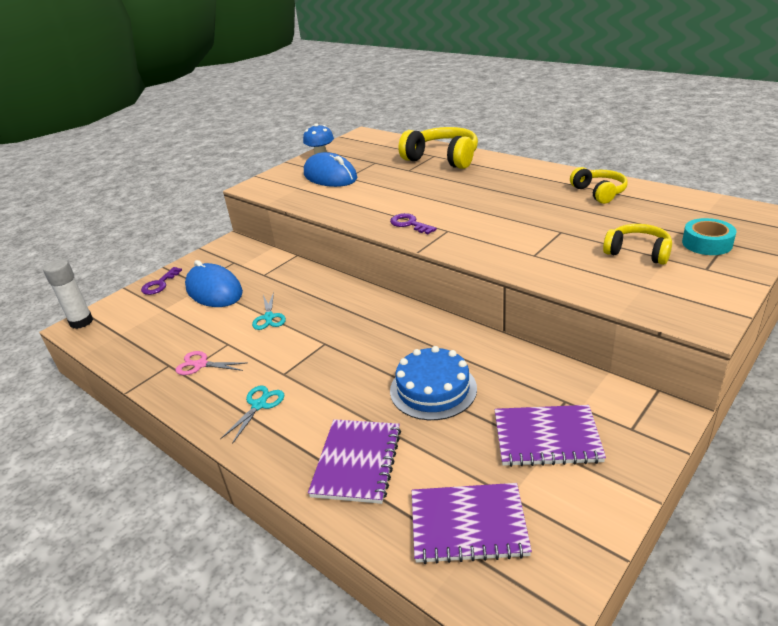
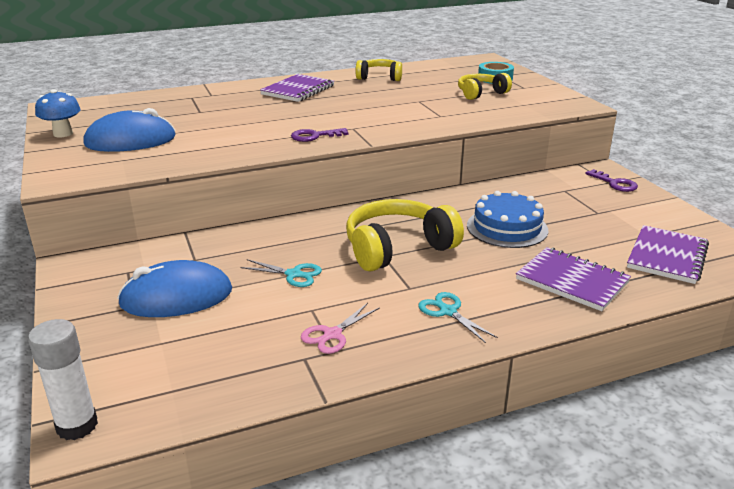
camera: 65 degrees left, 5 degrees down
purple key [141,267,182,295] -> purple key moved to [585,169,638,192]
yellow headphones [399,127,478,169] -> yellow headphones moved to [346,199,464,271]
purple notebook [494,405,606,467] -> purple notebook moved to [260,74,334,102]

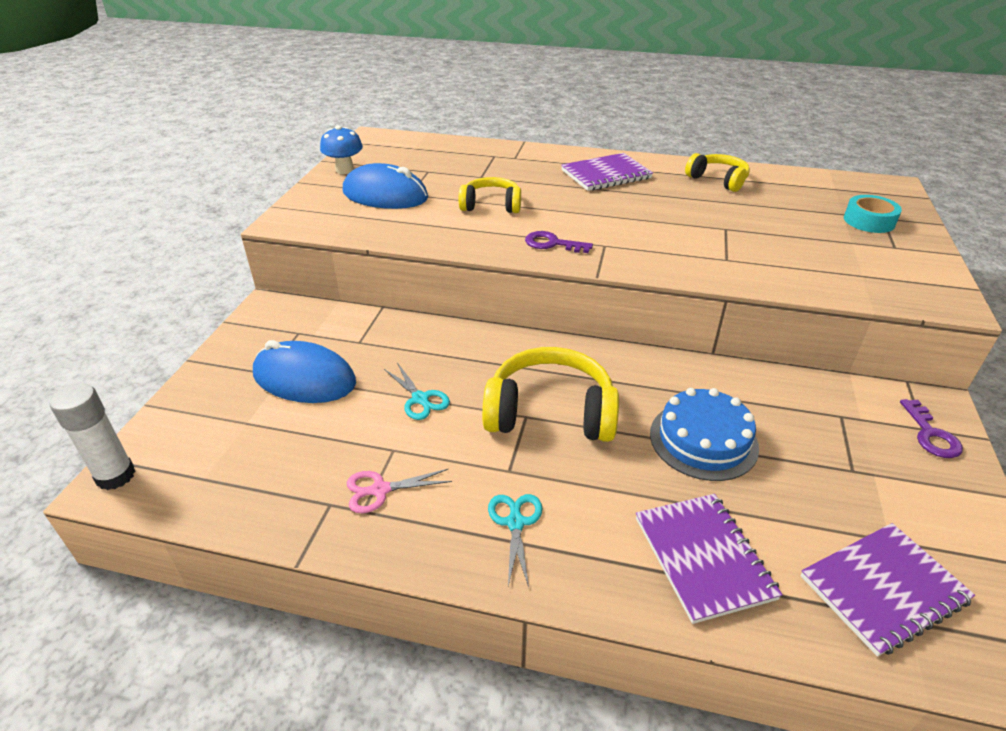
camera: 35 degrees right, 10 degrees up
yellow headphones [458,73,512,100] -> yellow headphones moved to [459,177,521,213]

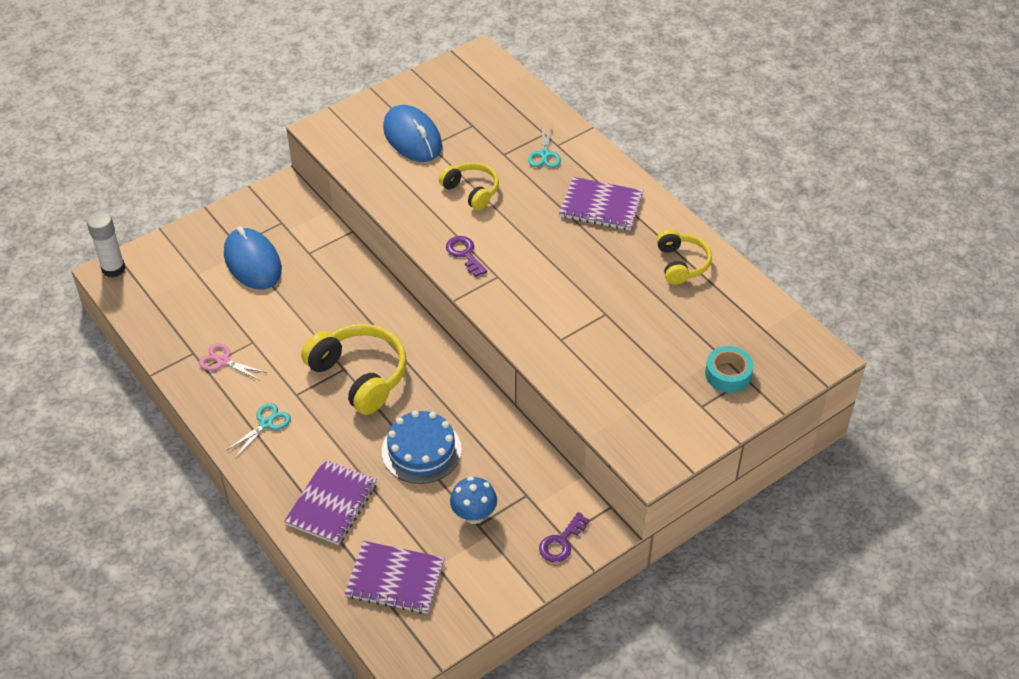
camera: 40 degrees right, 10 degrees up
blue mushroom [320,125,363,174] -> blue mushroom moved to [450,477,497,524]
turquoise scissors [384,363,450,420] -> turquoise scissors moved to [528,125,561,168]

